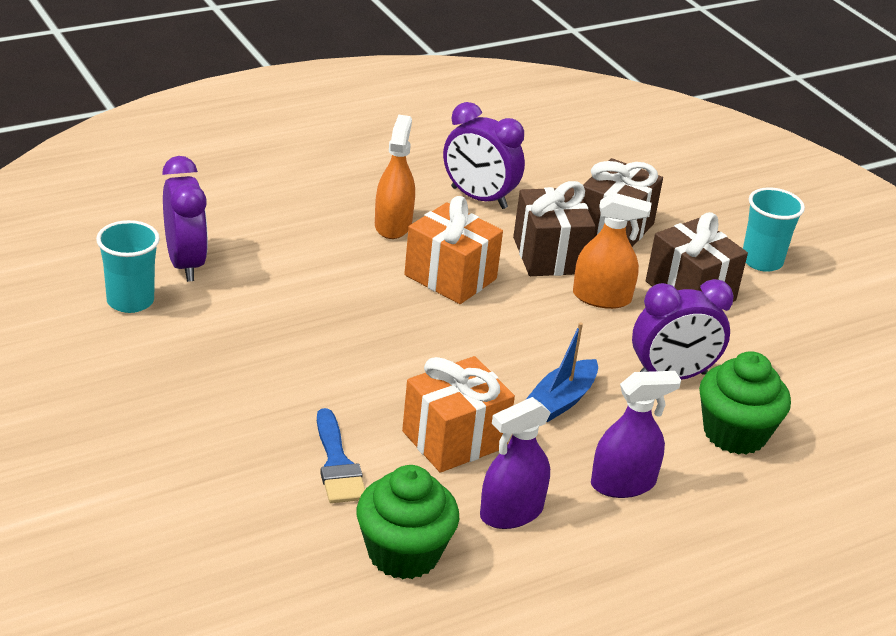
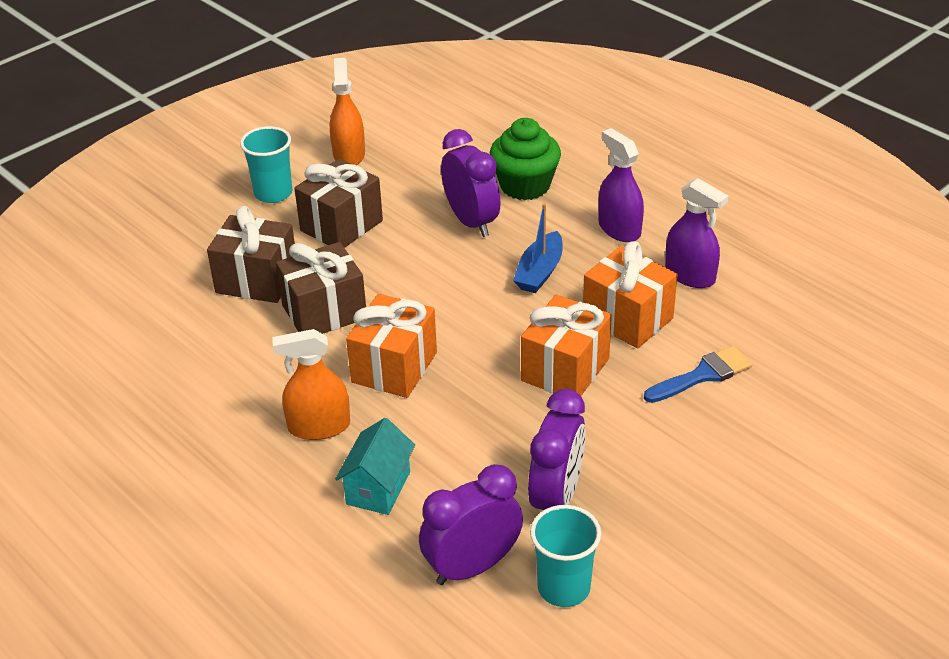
camera: 100 degrees left, 5 degrees up
green cupcake [356,465,459,579] -> none
purple clock [443,102,525,209] -> purple clock moved to [528,389,586,510]
blue boat [526,322,598,422] -> blue boat turned 90 degrees clockwise [513,203,563,293]
orange spray bottle [573,192,651,309] -> orange spray bottle moved to [330,58,365,165]
none -> turquoise house [335,418,415,515]
none -> orange gift [521,294,612,396]

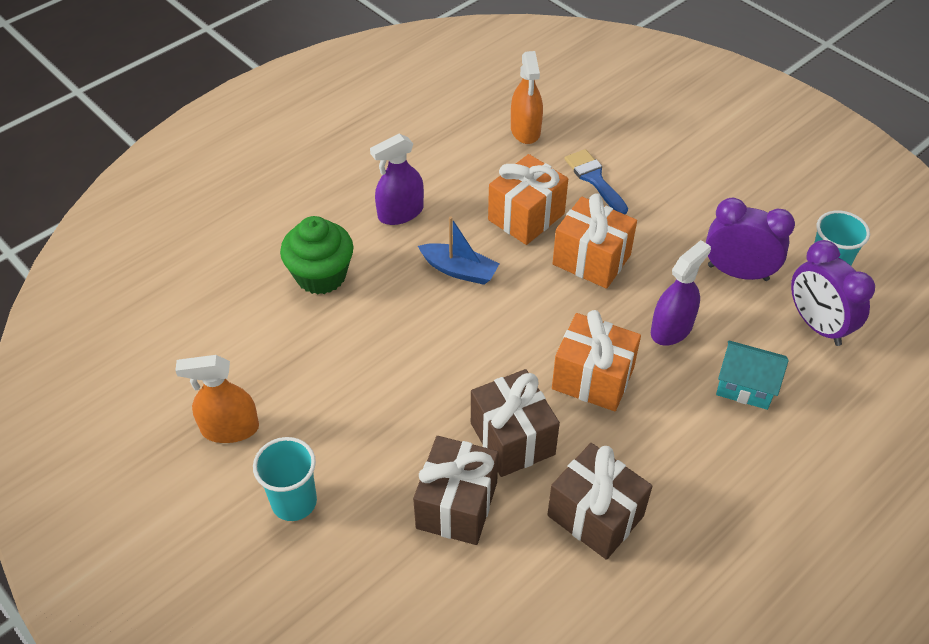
camera: 90 degrees left, 10 degrees up
orange spray bottle [272,329,350,440] -> orange spray bottle moved to [511,51,543,144]
brown gift [294,158,383,248] -> brown gift moved to [547,443,652,560]
purple clock [441,129,501,237] -> none
purple spray bottle [665,178,728,288] -> purple spray bottle moved to [651,240,711,346]

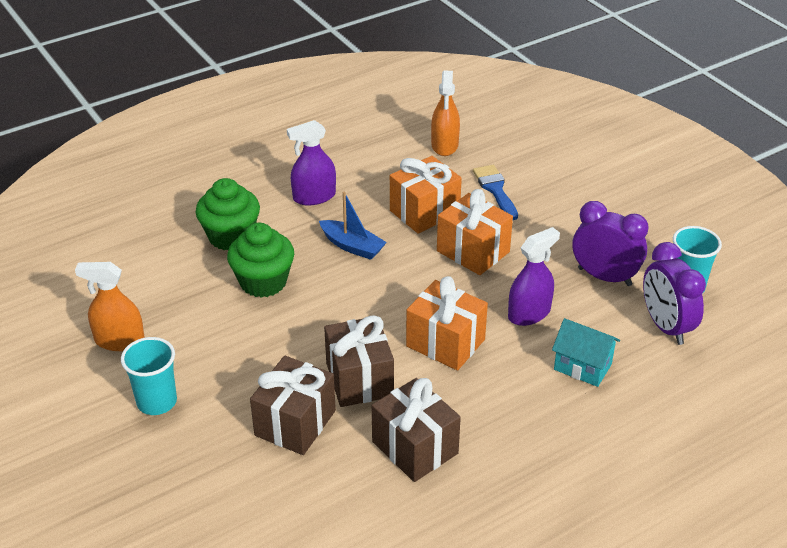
camera: 10 degrees right, 10 degrees down
none -> green cupcake [227,223,294,298]

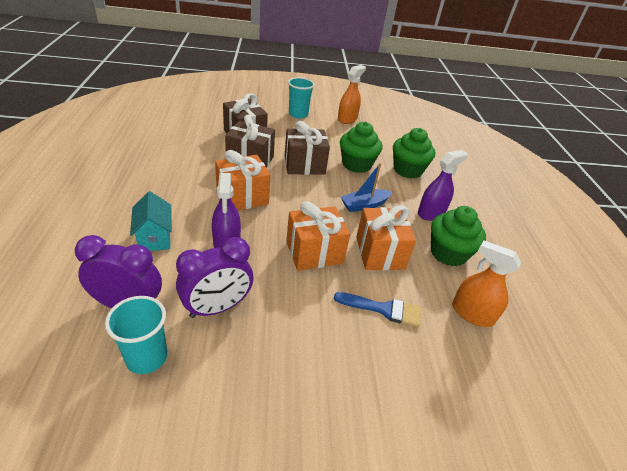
camera: 115 degrees right, 0 degrees up
purple spray bottle [287,120,336,205] -> purple spray bottle turned 45 degrees clockwise [418,150,468,221]
brown gift [372,378,461,482] -> brown gift moved to [285,121,330,175]
turquoise house [552,318,620,387] -> turquoise house turned 75 degrees counterclockwise [130,191,172,251]
none -> green cupcake [431,206,486,266]

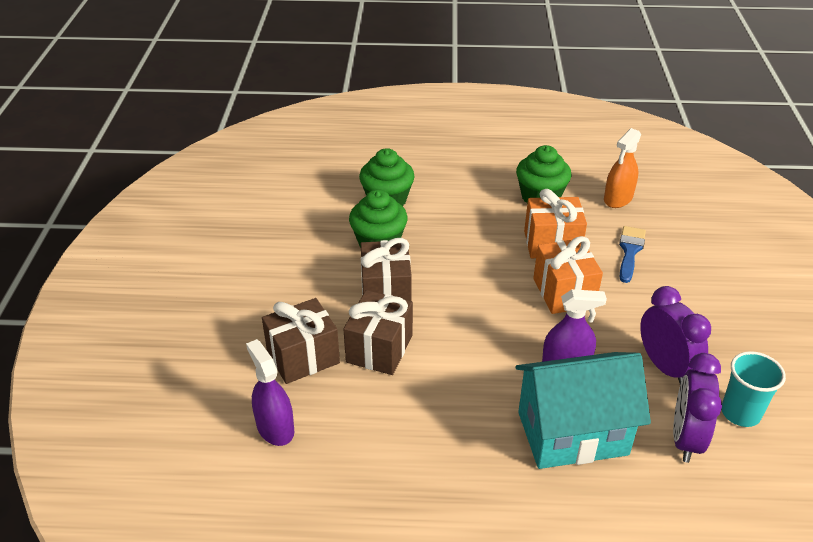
camera: 80 degrees left, 0 degrees up
turquoise house [130,191,172,251] -> turquoise house [515,352,651,469], size x1.93
orange gift [215,150,270,210] -> none
turquoise cup [288,77,315,119] -> none
orange spray bottle [338,65,366,124] -> none
blue boat [341,163,392,212] -> none
purple spray bottle [418,150,468,221] -> purple spray bottle moved to [246,339,294,446]

